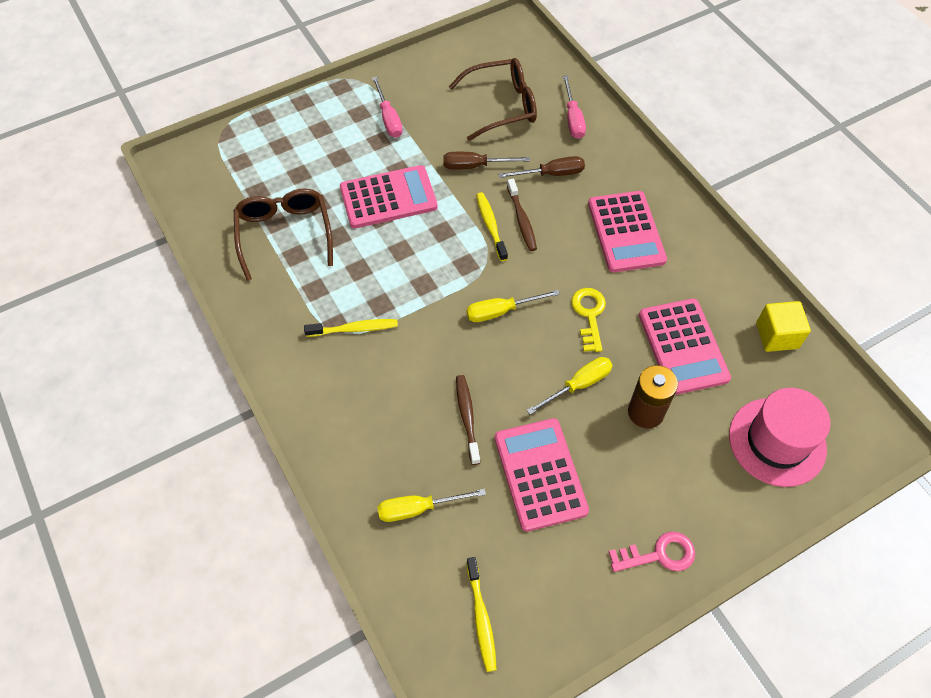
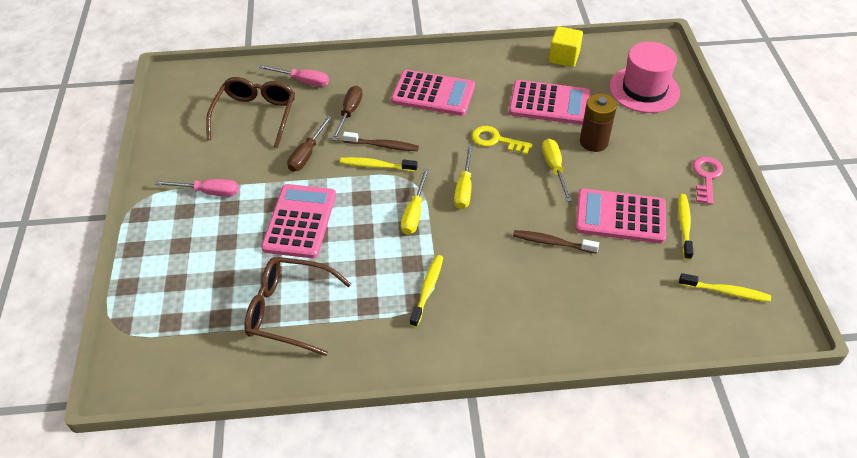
camera: 65 degrees left, 10 degrees down
yellow screwdriver [377,489,486,522] -> yellow screwdriver moved to [401,169,429,235]
none -> yellow toothbrush [678,194,694,260]

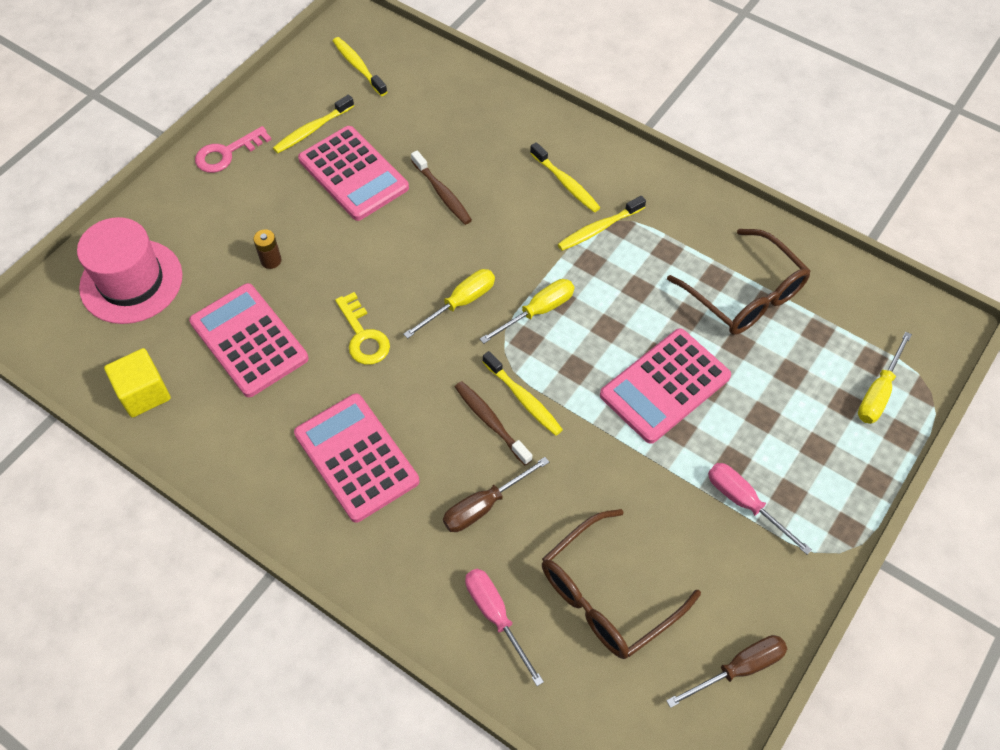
camera: 140 degrees left, 10 degrees up
brown screwdriver [287,116,332,172] -> brown screwdriver moved to [666,635,787,708]
yellow screwdriver [542,139,572,202] -> yellow screwdriver moved to [858,332,912,424]
brown battery [580,93,617,152] -> brown battery [253,229,282,269], size x0.54
none -> yellow toothbrush [530,142,601,212]

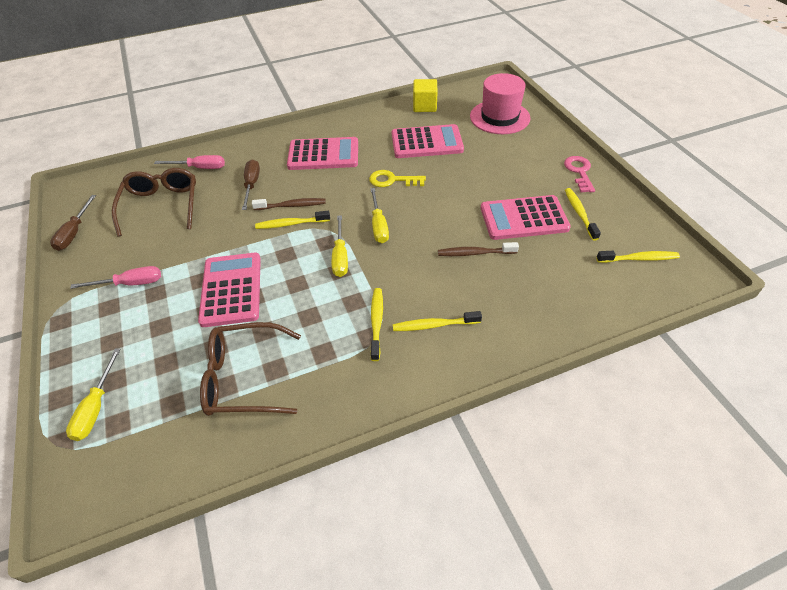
camera: 125 degrees right, 10 degrees down
brown battery [253,229,282,269] -> none
yellow screwdriver [858,332,912,424] -> yellow screwdriver turned 150 degrees counterclockwise [66,349,121,441]

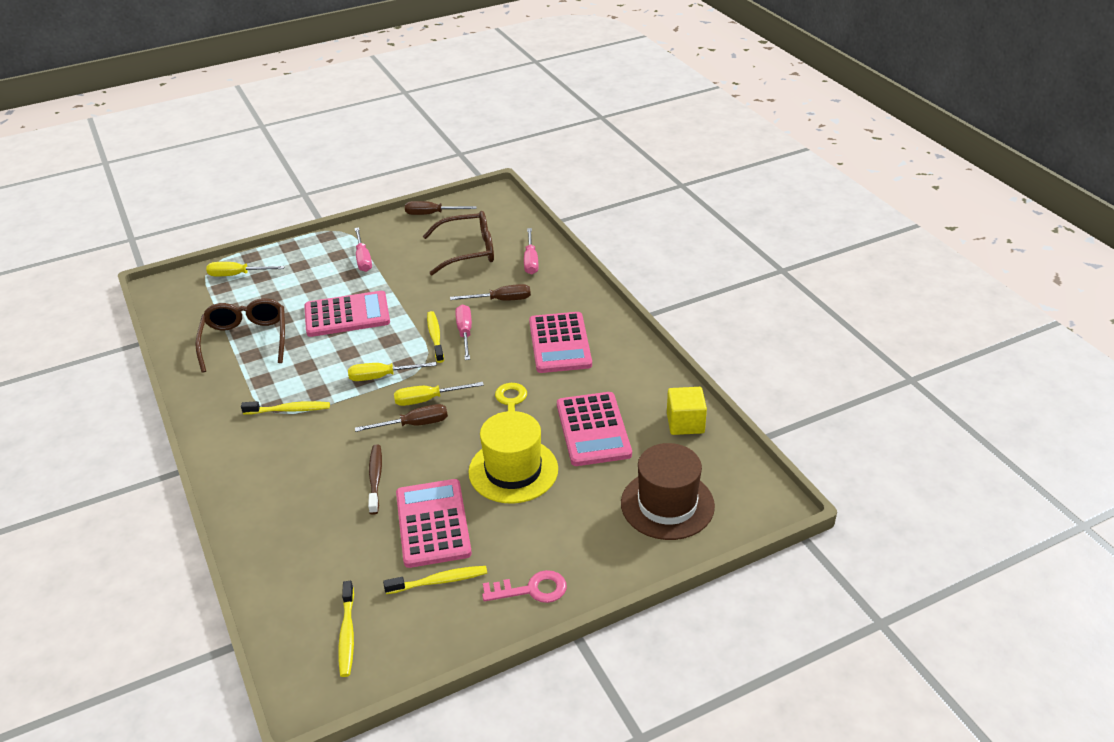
camera: 85 degrees right, 10 degrees down
brown toothbrush [252,198,326,210] -> pink screwdriver [455,305,472,360]
yellow toothbrush [393,311,482,331] -> none
pink hat [470,73,530,134] -> brown hat [621,443,715,540]
none -> brown screwdriver [355,404,448,432]
none -> yellow hat [468,411,558,503]

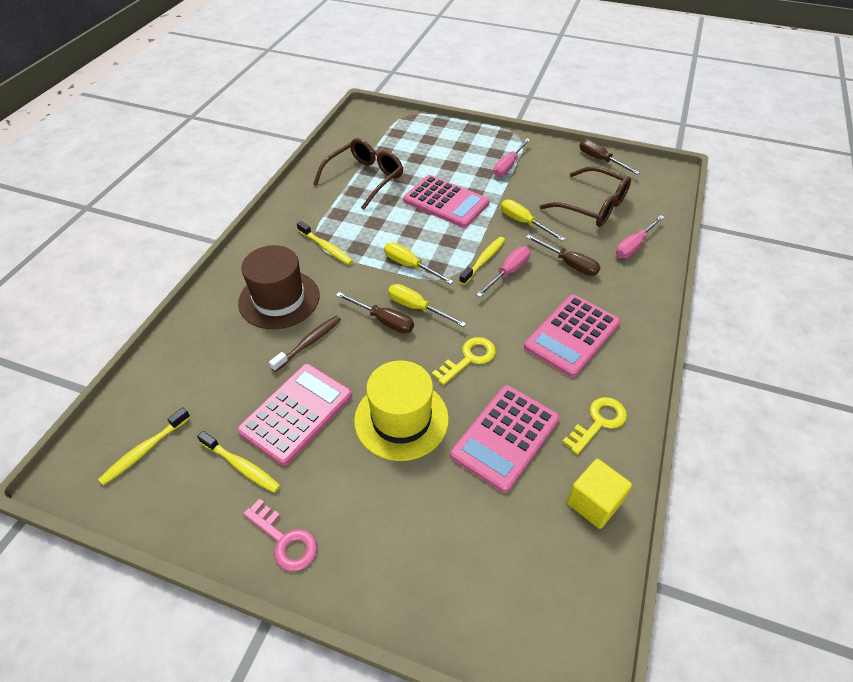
camera: 45 degrees right, 10 degrees up
yellow screwdriver [206,262,285,276] -> yellow screwdriver moved to [501,200,565,241]
brown hat [621,443,715,540] -> brown hat moved to [238,245,320,329]
none -> yellow key [562,397,627,455]

